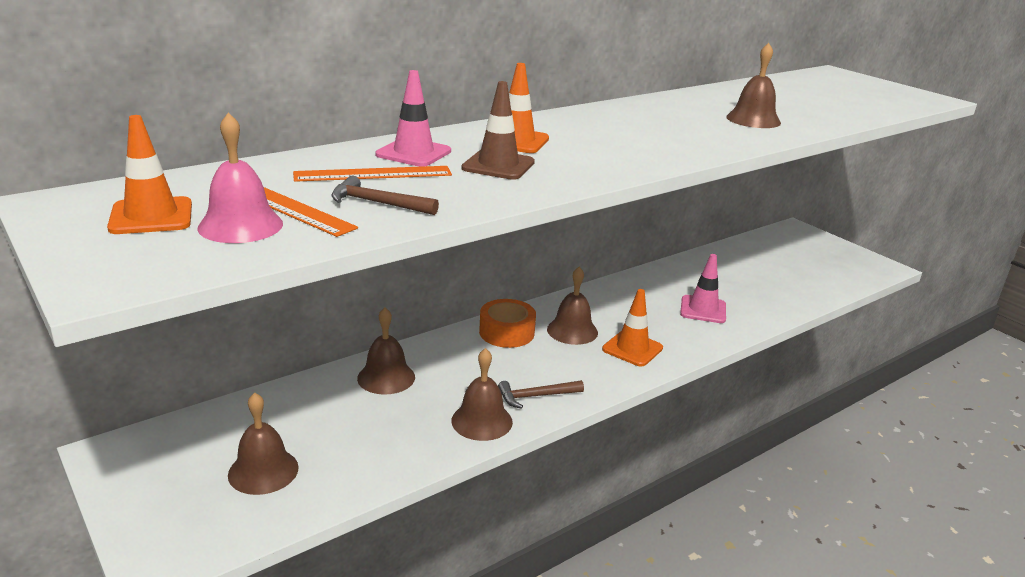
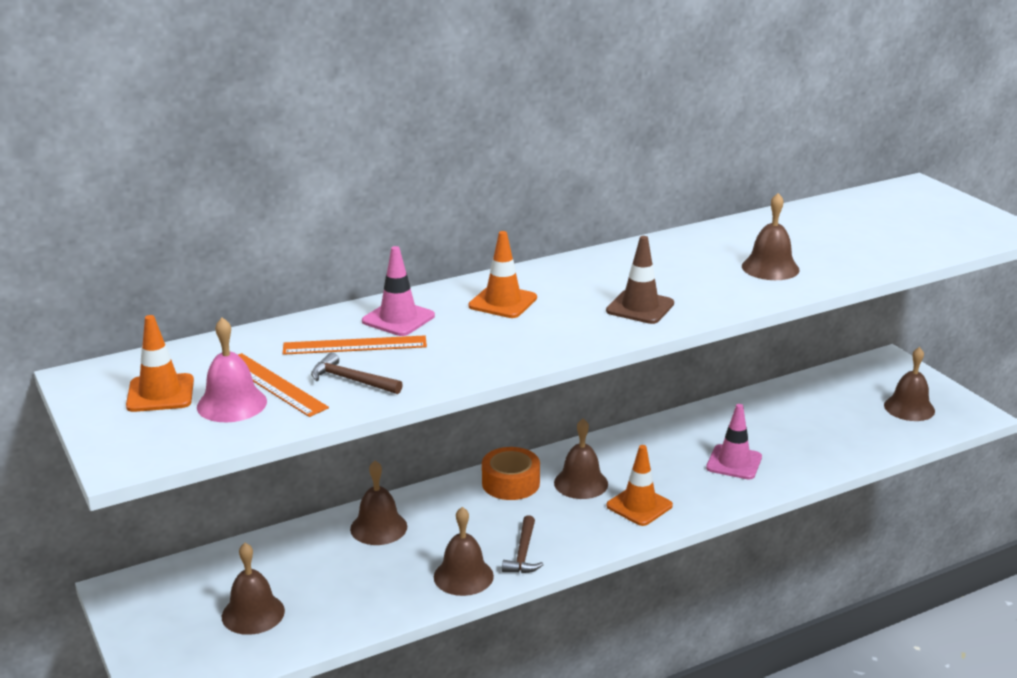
camera: 10 degrees right, 0 degrees up
brown traffic cone [461,81,535,180] -> brown traffic cone moved to [606,236,674,324]
brown hammer [498,380,584,409] -> brown hammer turned 75 degrees counterclockwise [502,515,544,573]
none -> brown bell [884,347,935,421]

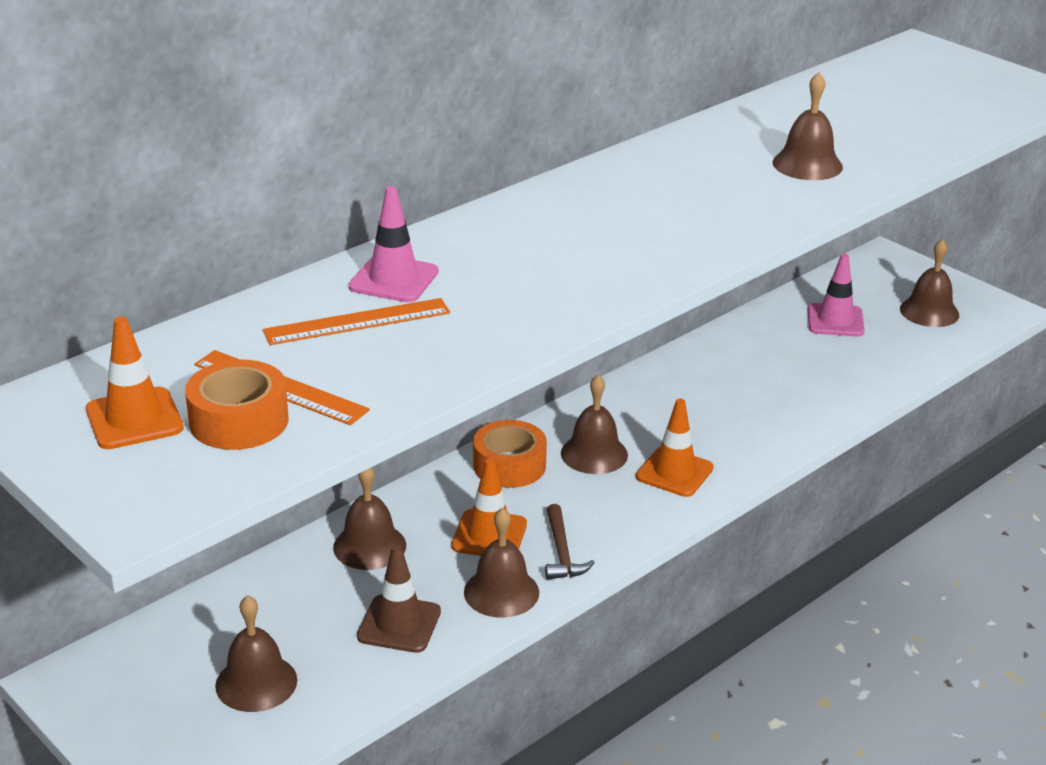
camera: 15 degrees left, 5 degrees up
pink bell [197,318,267,422] -> orange tape [185,359,289,450]
brown hammer [311,352,403,394] -> none
orange traffic cone [469,231,537,318] -> orange traffic cone moved to [452,459,527,556]
brown traffic cone [606,236,674,324] -> brown traffic cone moved to [357,545,441,653]
pink traffic cone [706,404,762,479] -> pink traffic cone moved to [808,253,865,337]

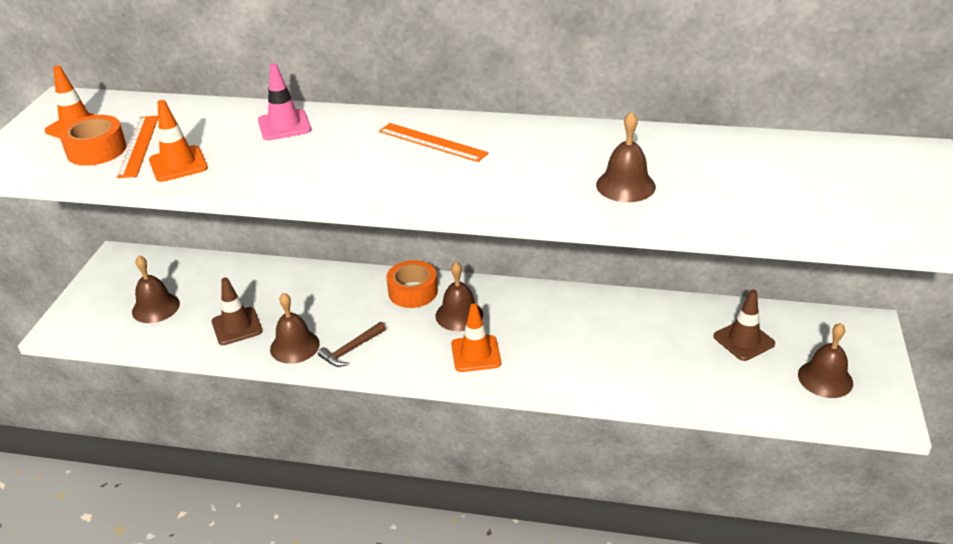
camera: 55 degrees right, 5 degrees up
orange ruler [263,298,450,345] -> orange ruler moved to [379,123,489,162]
brown bell [333,467,406,570] -> none
orange traffic cone [452,459,527,556] -> orange traffic cone moved to [149,100,208,182]
pink traffic cone [808,253,865,337] -> brown traffic cone [713,289,775,361]

